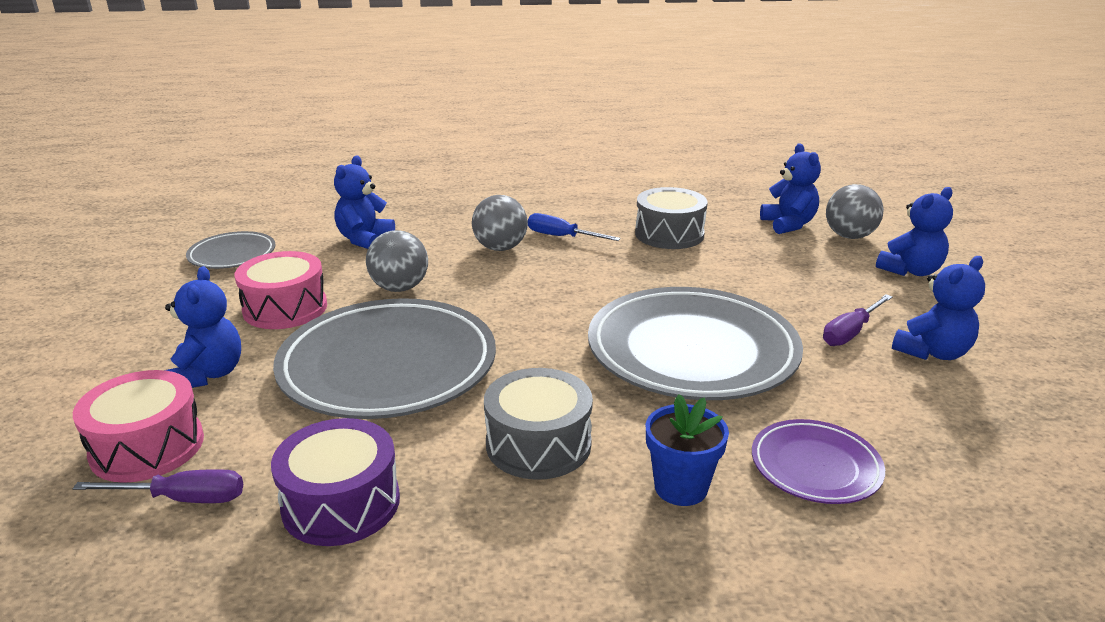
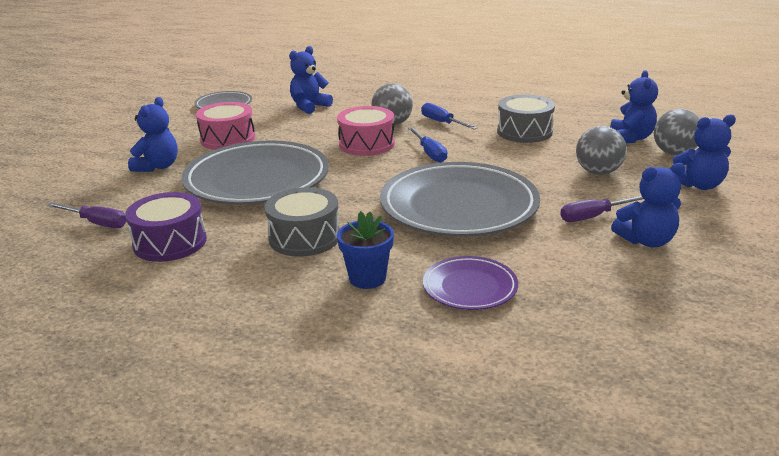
camera: 25 degrees right, 0 degrees up
pink drum [73,370,204,483] -> pink drum moved to [337,106,395,156]
grey ball [366,230,428,292] -> grey ball moved to [576,126,627,175]
none -> blue screwdriver [408,127,447,163]

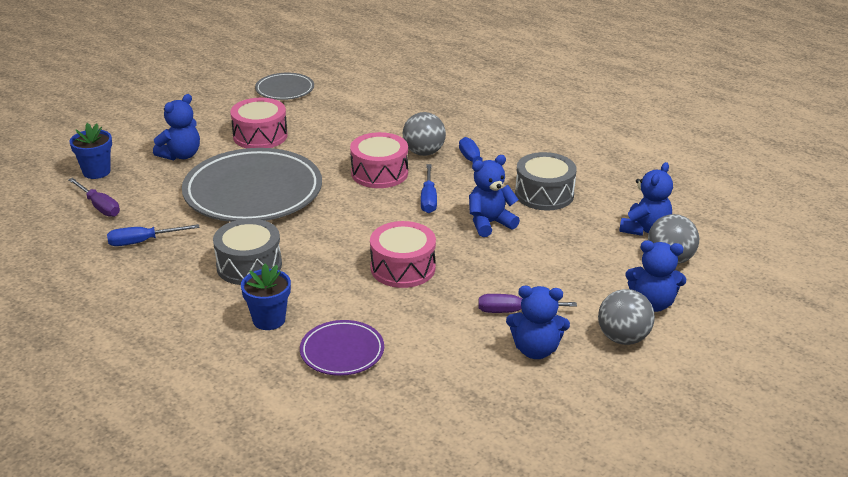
camera: 20 degrees right, 5 degrees up
purple drum [125,192,207,262] -> blue screwdriver [107,224,199,246]
blue teddy bear [289,46,333,114] -> blue teddy bear moved to [469,155,520,237]
grey plate [380,162,540,237] -> pink drum [370,221,436,288]
grey ball [576,126,627,175] -> grey ball moved to [598,289,655,345]
none -> blue flower pot [70,123,112,179]

